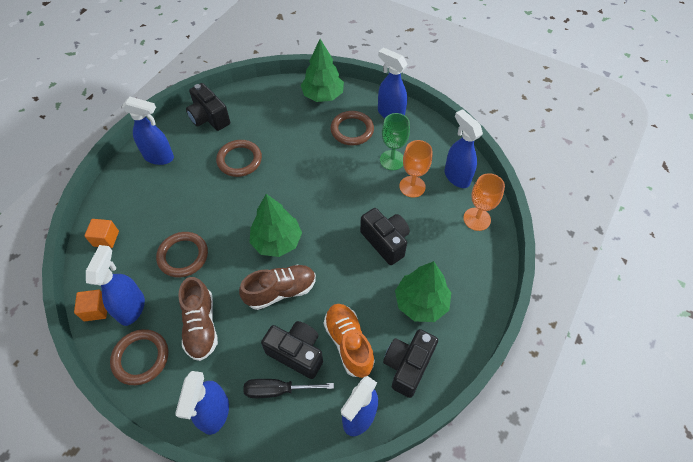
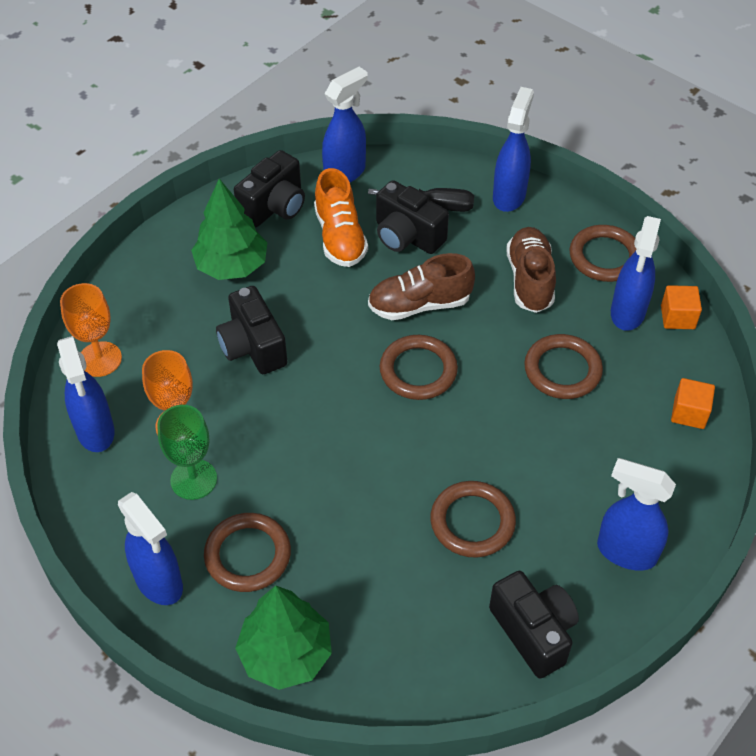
camera: 170 degrees left, 5 degrees down
green tree [250,194,302,257] -> brown ring [380,335,458,400]

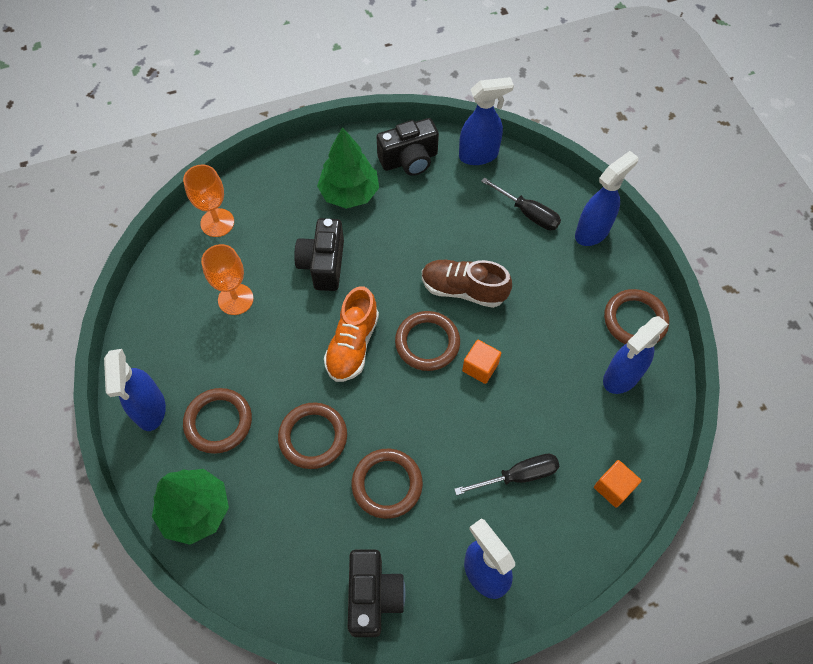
camera: 30 degrees right, 10 degrees up
blue spray bottle [57,336,114,452] -> none
green goblet [157,405,217,500] -> none
orange shoe [314,168,368,267] -> orange shoe moved to [324,286,379,382]
black camera [376,180,449,254] -> none
brown shoe [506,227,556,313] -> none
brown ring [524,334,603,399] -> brown ring moved to [278,402,347,469]
orange cube [661,285,702,329] -> orange cube moved to [462,340,501,384]
none -> black screwdriver [454,454,560,495]

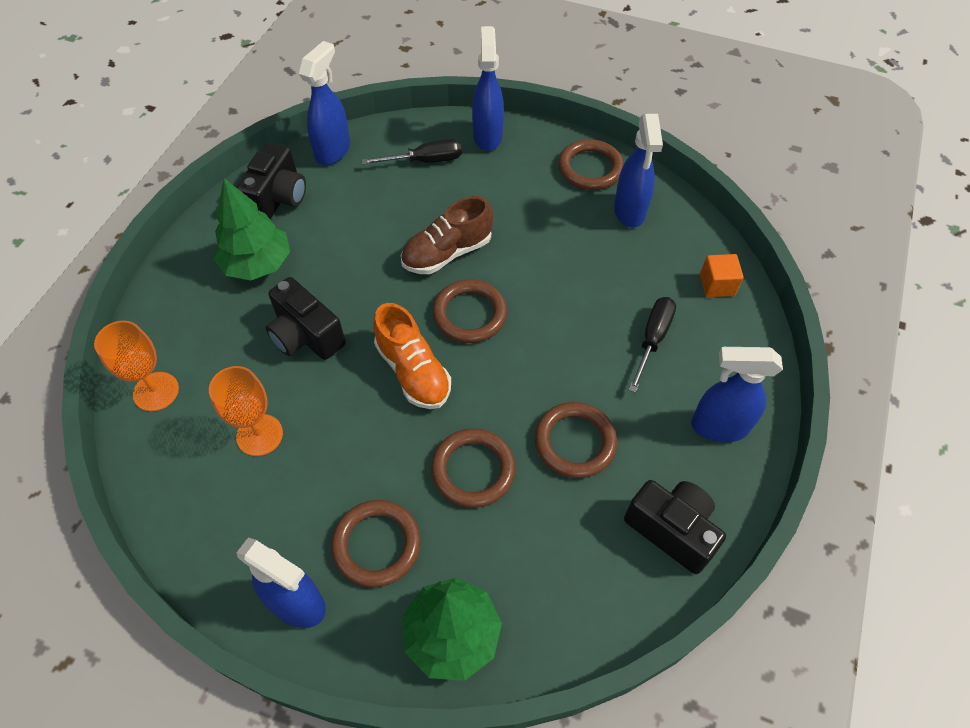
camera: 50 degrees left, 5 degrees down
orange cube [462,340,501,384] -> none

